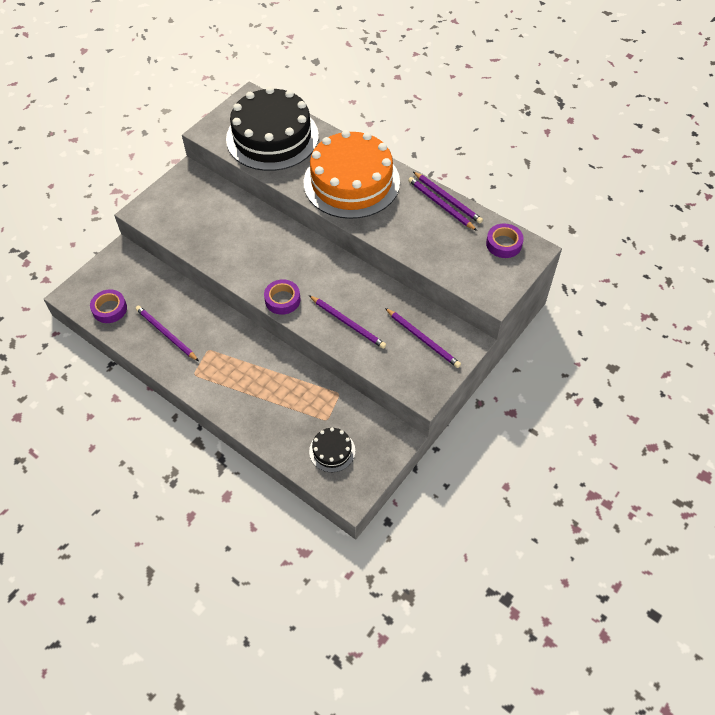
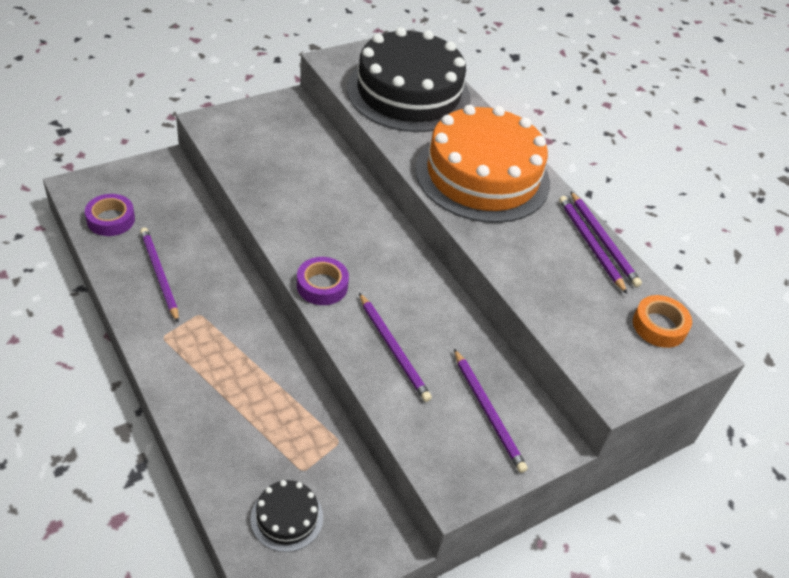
camera: 15 degrees right, 10 degrees down
purple tape [486,223,524,258] -> orange tape [633,295,692,348]

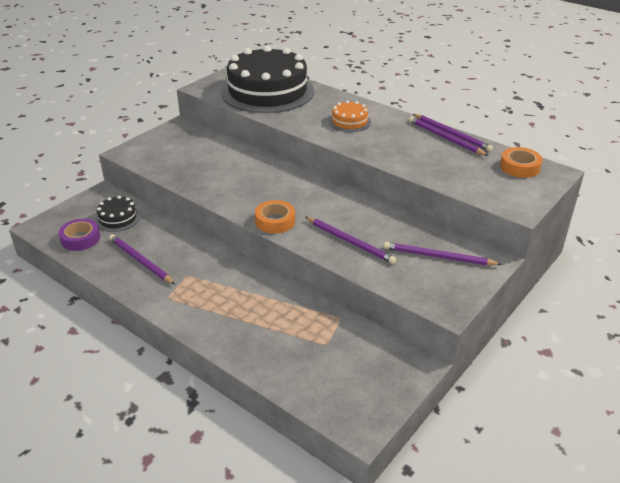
camera: 15 degrees left, 10 degrees down
black cake [250,480,323,552] -> black cake moved to [95,196,141,232]
purple tape [297,257,349,305] -> orange tape [255,200,295,234]
orange cake [415,105,550,223] -> orange cake [328,100,371,132], size x0.42
purple pencil [454,349,528,473] -> purple pencil turned 150 degrees clockwise [384,242,502,266]

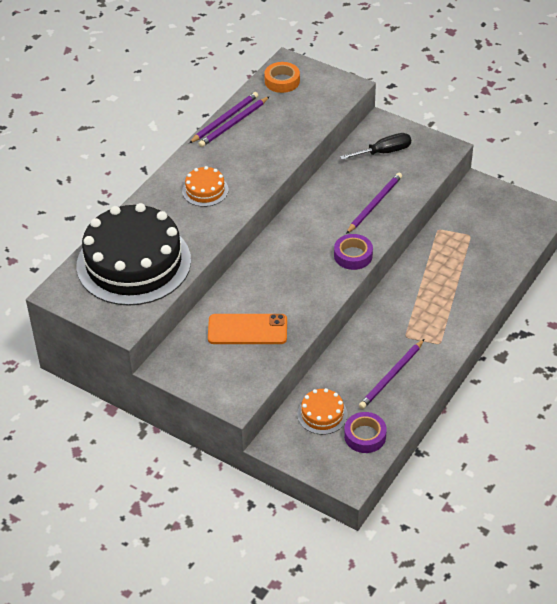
camera: 95 degrees left, 10 degrees up
black cake [95,196,141,232] -> orange cake [297,388,348,435]
orange tape [255,200,295,234] -> purple tape [334,234,373,270]
purple pencil [384,242,502,266] -> black screwdriver [340,133,411,160]
none -> orange phone [208,314,287,344]

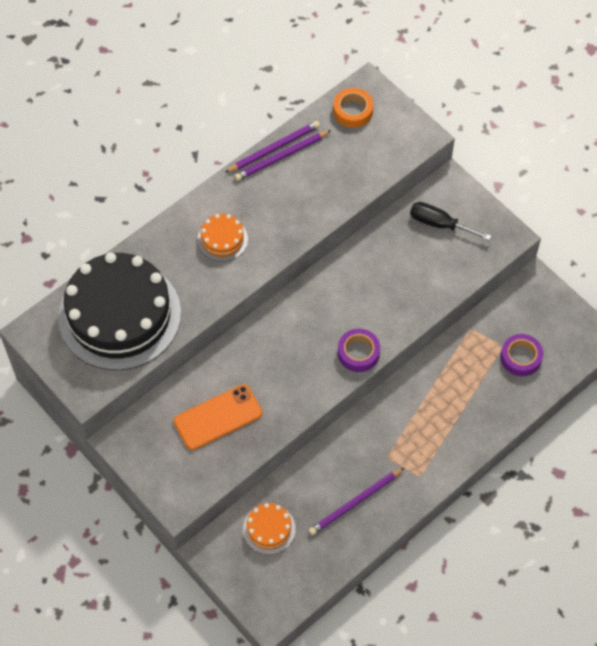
camera: 15 degrees right, 15 degrees up
orange phone [208,314,287,344] -> orange phone turned 45 degrees counterclockwise [174,384,262,450]
black screwdriver [340,133,411,160] -> black screwdriver turned 150 degrees counterclockwise [410,202,491,240]
purple tape [344,412,387,453] -> purple tape moved to [500,334,543,376]
purple pencil [346,173,402,234] -> none

